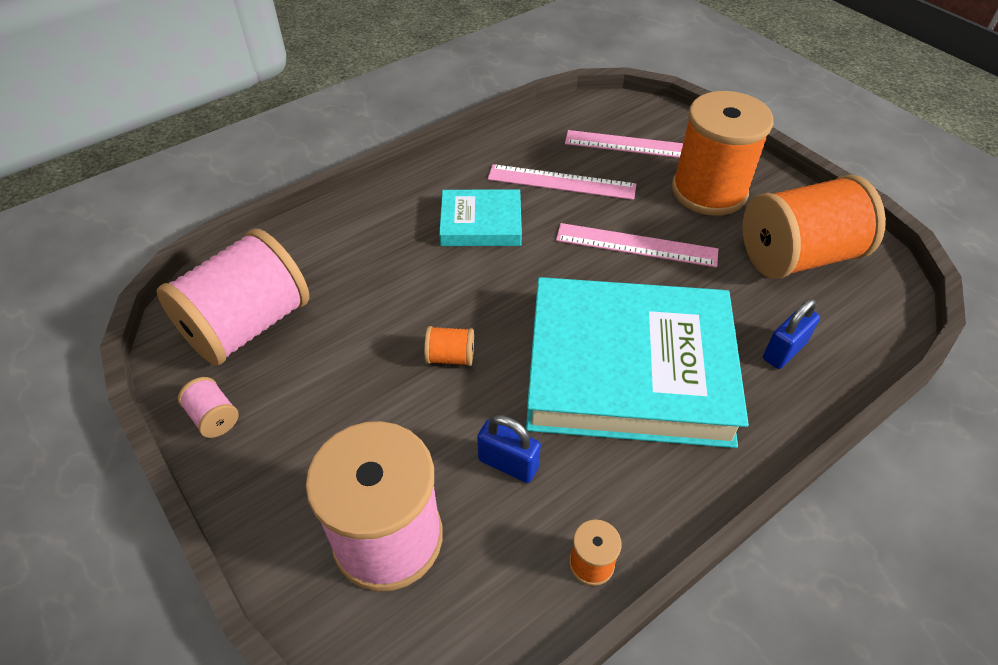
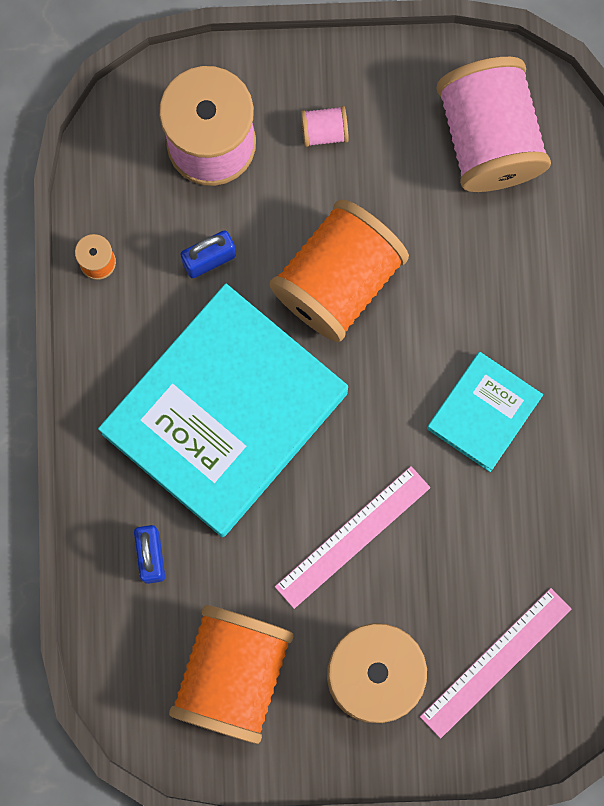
camera: 125 degrees right, 30 degrees up
pink spool [178,377,239,438] -> pink spool moved to [301,106,349,147]
orange spool [424,326,474,366] -> orange spool [270,199,409,342], size x2.48
pink ruler [488,164,636,200] -> none

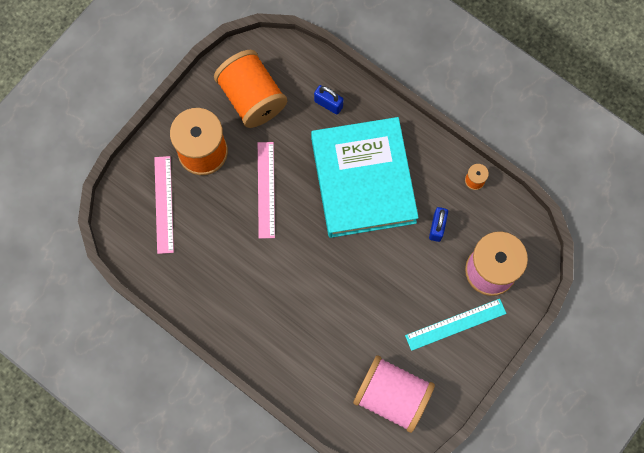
camera: 130 degrees right, 5 degrees down
orange spool [270,199,409,342] -> none
pink spool [301,106,349,147] -> turquoise ruler [405,299,506,351]
turquoise book [427,352,543,472] -> none

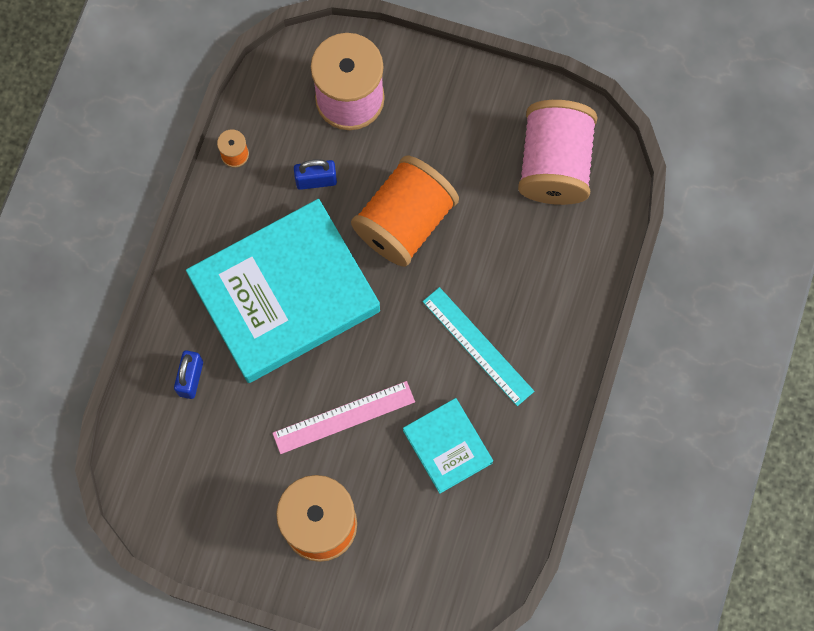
camera: 110 degrees left, 0 degrees up
pink ruler [154,156,174,254] -> none
orange spool [214,50,287,128] -> orange spool moved to [351,156,459,267]
turquoise ruler [405,299,506,351] -> turquoise ruler moved to [423,287,534,406]
none -> turquoise book [403,398,493,494]

